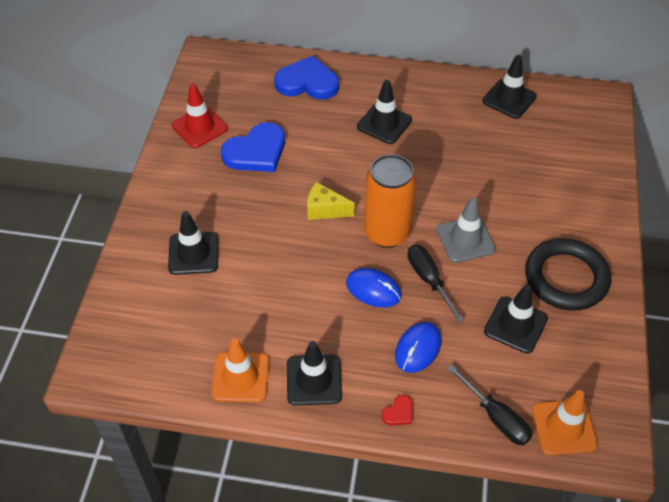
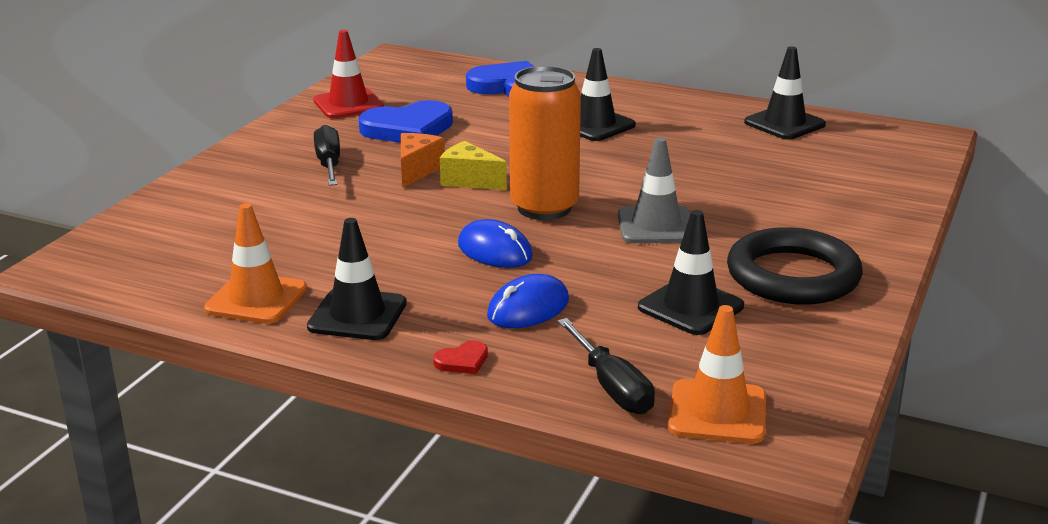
camera: 15 degrees right, 25 degrees down
black traffic cone [168,211,219,275] -> none
black screwdriver [408,245,464,322] -> black screwdriver moved to [314,125,340,186]
none -> orange cheese [401,133,445,188]

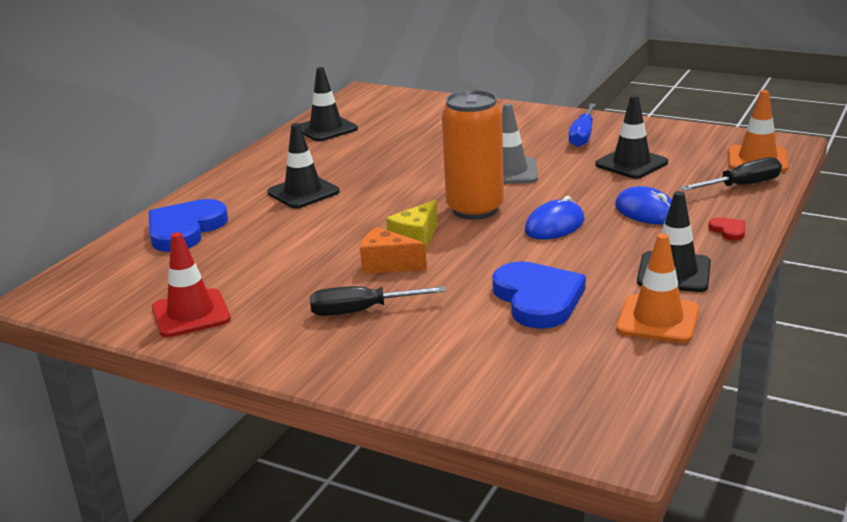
camera: 85 degrees left, 0 degrees up
blue heart [358,100,453,143] -> blue heart moved to [492,261,586,329]
black ring [727,227,863,305] -> blue screwdriver [569,104,596,147]

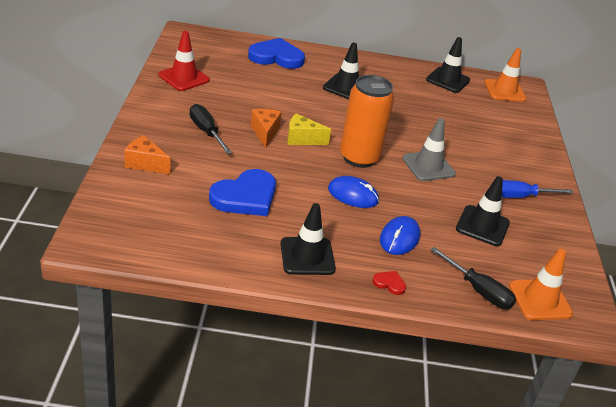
camera: 60 degrees right, 10 degrees up
orange traffic cone [616,233,699,343] -> orange traffic cone moved to [484,48,526,102]
red heart [708,217,745,240] -> red heart turned 105 degrees counterclockwise [372,271,406,295]
none -> orange cheese [124,135,170,175]

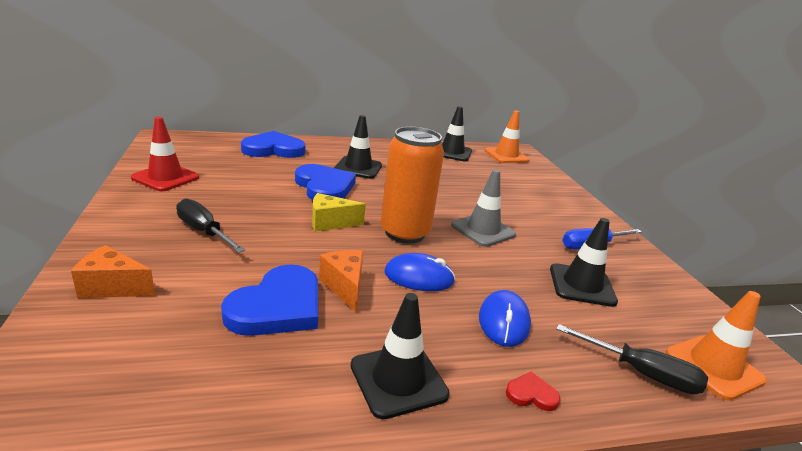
camera: 15 degrees left, 10 degrees down
orange cheese [251,109,282,148] -> orange cheese moved to [319,250,363,312]
none -> blue heart [295,164,356,200]

